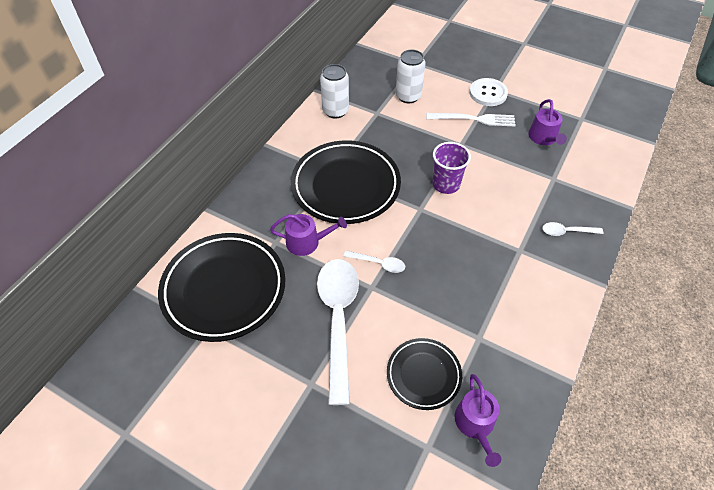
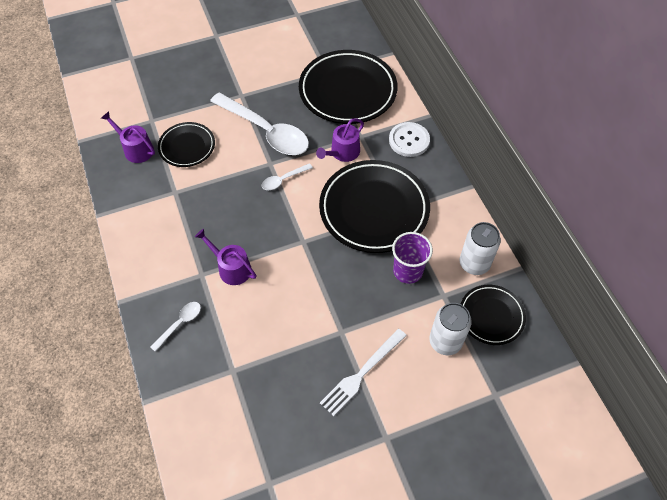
camera: 130 degrees right, 5 degrees up
purple cup [432,142,471,194] -> purple cup moved to [392,232,433,284]
white button [469,78,508,106] -> white button moved to [389,122,430,157]
purple watering can [528,99,567,145] -> purple watering can moved to [195,229,256,285]
none -> black plate [461,285,526,345]

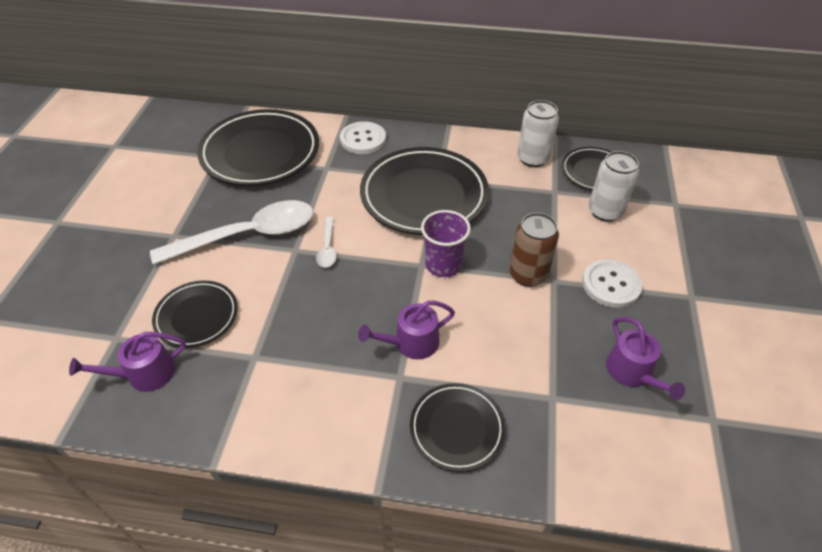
camera: 60 degrees left, 10 degrees down
white spoon [150,302,201,352] -> black plate [410,383,505,472]
purple watering can [316,118,364,162] -> purple watering can moved to [606,317,685,400]
white fork [320,329,407,416] -> white button [582,259,642,308]
purple cup [392,232,433,284] -> purple cup moved to [421,210,471,277]
none -> brown can [509,213,559,287]

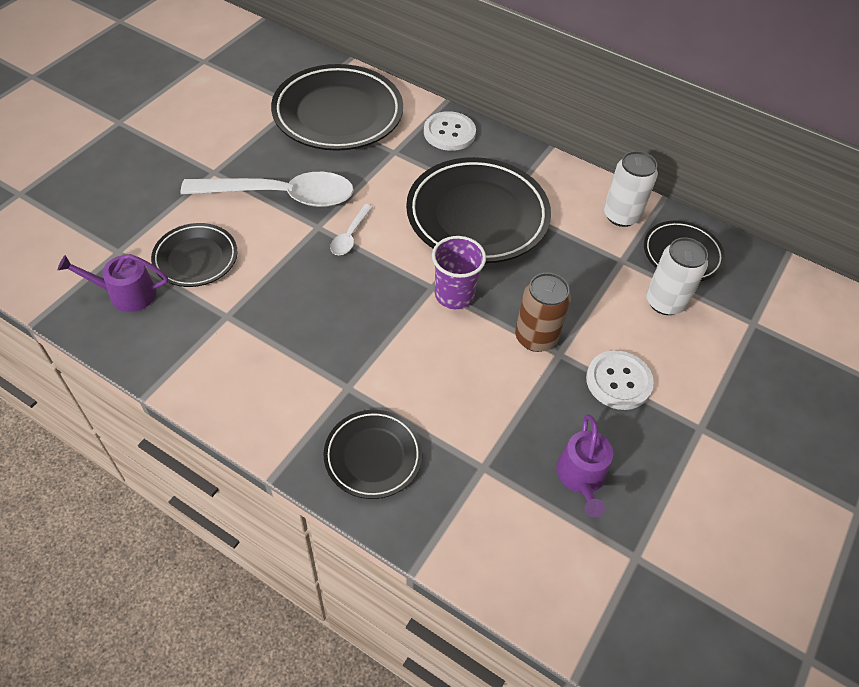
camera: 20 degrees right, 5 degrees up
purple watering can [358,300,455,359] -> none

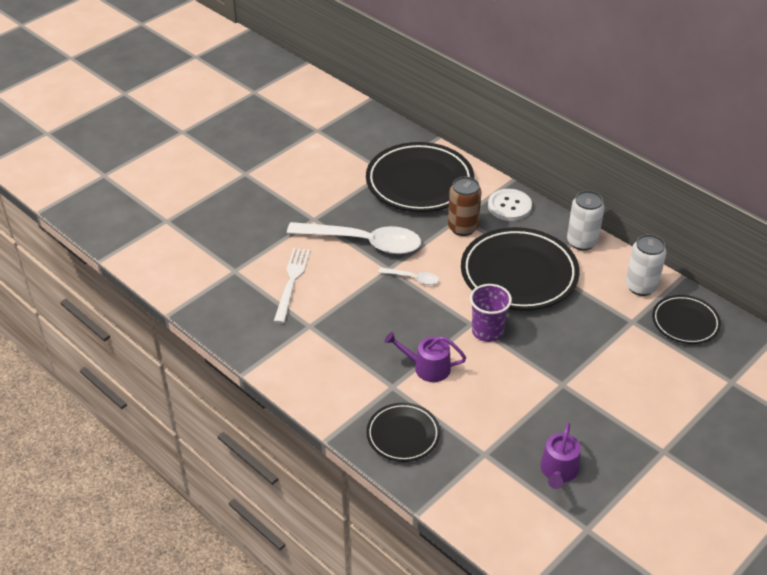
camera: 15 degrees right, 10 degrees down
purple watering can [58,254,168,312] -> purple watering can moved to [385,332,466,382]
black plate [151,223,237,287] -> white fork [274,248,310,323]
white spoon [330,204,373,255] -> white spoon turned 105 degrees counterclockwise [378,267,439,285]
brown can [515,273,571,352] -> brown can moved to [448,177,481,236]
white button [586,350,654,410] -> none
white can [646,237,708,315] -> white can moved to [567,190,605,251]

